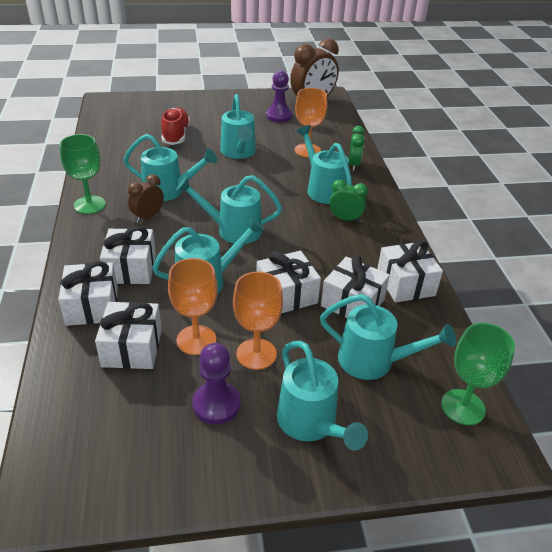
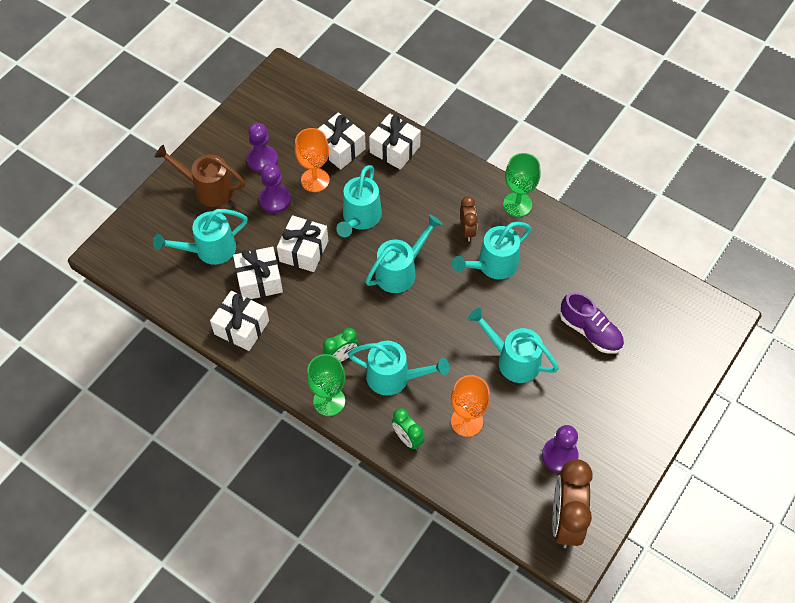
camera: 135 degrees right, 20 degrees up
white gift [100,226,156,284] -> none
red shoe [161,108,190,145] -> purple shoe [560,292,624,354]
orange goblet [233,272,283,370] -> purple pawn [259,163,291,213]
turquoise watering can [277,341,368,450] -> brown watering can [155,145,245,207]
green goblet [441,323,515,425] -> green goblet moved to [307,354,346,416]

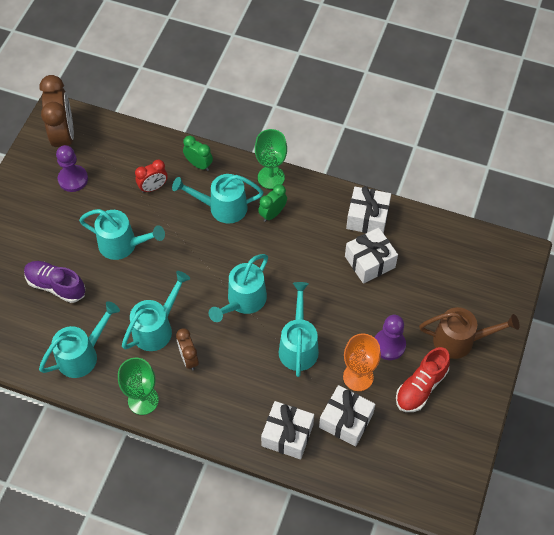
camera: 165 degrees right, 0 degrees up
turquoise watering can [153,209,248,265] -> turquoise watering can moved to [39,301,120,378]
purple pawn [247,123,278,173] -> red shoe [396,347,450,412]
white gift [277,215,328,272] -> none
orange goblet [451,375,490,437] -> red clock [135,159,168,193]

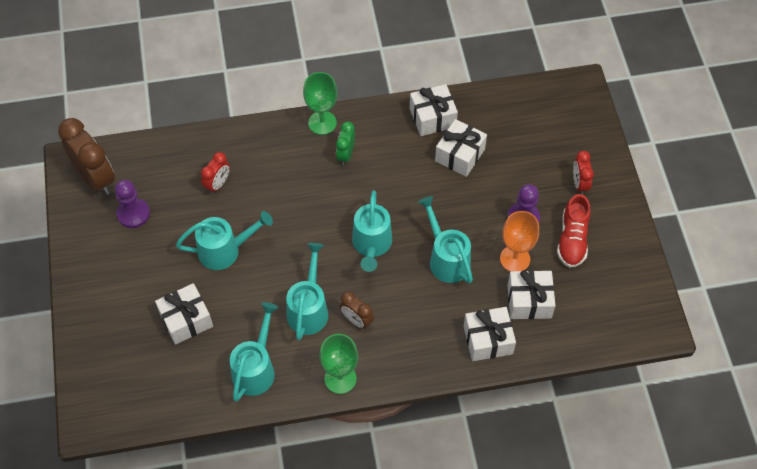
camera: 30 degrees left, 0 degrees up
purple shoe [24,261,85,303] -> white gift [155,283,213,345]
turquoise watering can [172,174,263,224] -> none
green clock [183,136,213,171] -> none
brown watering can [419,307,520,359] -> red clock [573,151,594,195]

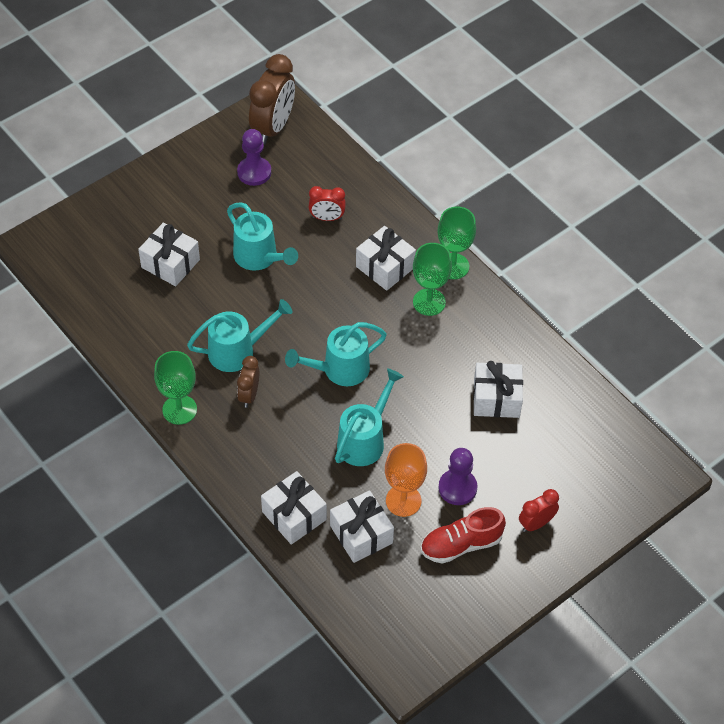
camera: 60 degrees right, 5 degrees down
turquoise watering can [230,302,278,402] -> none
green clock [336,121,355,165] -> green goblet [413,243,452,316]
white gift [410,84,458,136] -> white gift moved to [356,226,416,291]

